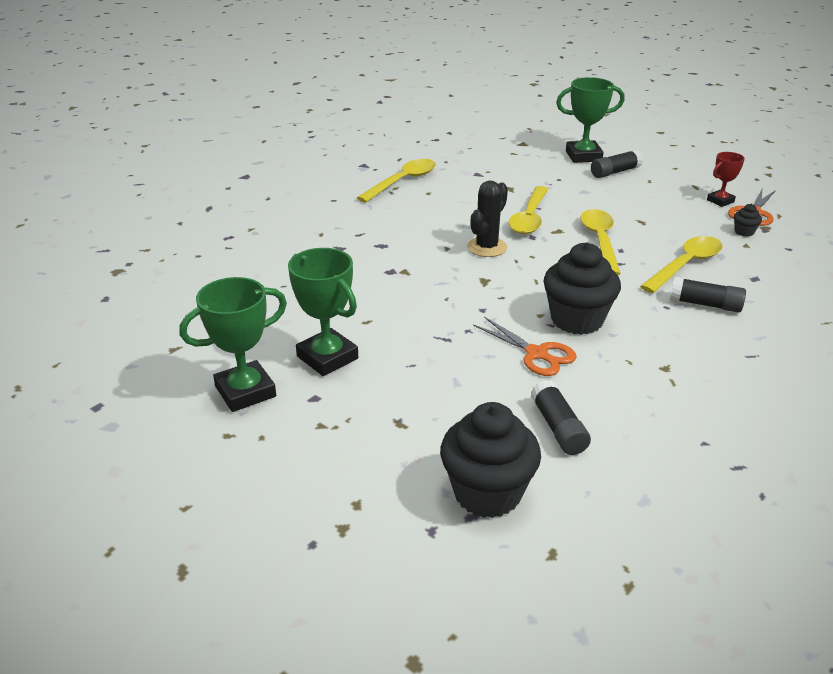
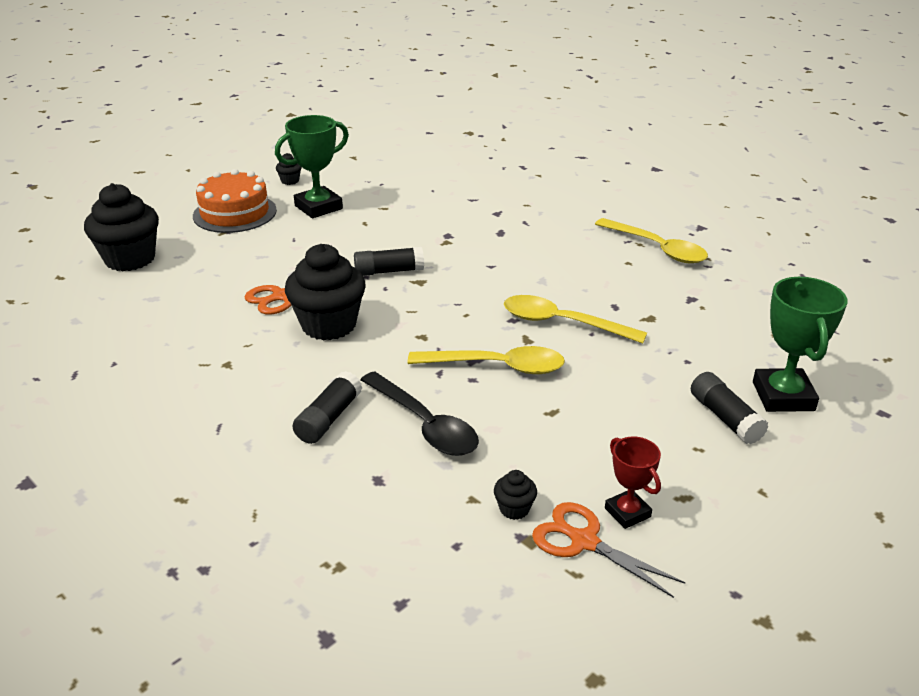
camera: 95 degrees right, 0 degrees up
green trophy [179,277,287,412] -> black cupcake [276,153,302,185]
black cactus [467,180,508,257] -> none
black glue stick [531,380,591,455] -> black glue stick moved to [354,247,424,276]
yellow spoon [640,236,723,293] -> black spoon [361,371,479,456]
none -> orange cake [193,169,277,233]

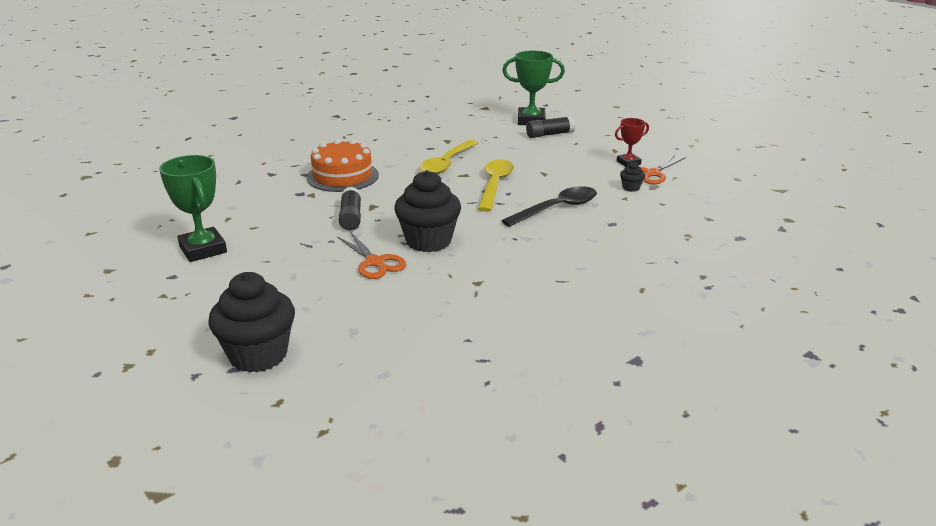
camera: 85 degrees left, 5 degrees down
orange cake [193,169,277,233] -> orange cake moved to [306,139,379,192]
black cupcake [276,153,302,185] -> none
black glue stick [293,371,362,444] -> none
yellow spoon [595,218,708,263] -> none

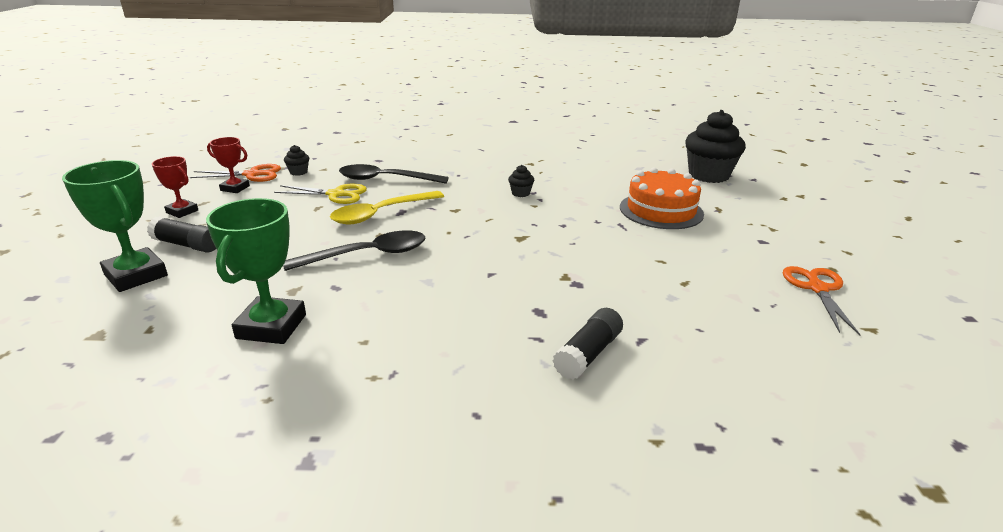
camera: 140 degrees left, 0 degrees up
green trophy [159,155,227,262] -> green trophy moved to [206,198,306,344]
orange cake [306,139,379,192] -> orange cake moved to [620,167,704,229]
orange scissors [337,232,407,279] -> orange scissors moved to [783,266,861,335]
black glue stick [339,187,361,230] -> black glue stick moved to [553,308,623,380]
black cupcake [394,170,461,252] -> black cupcake [508,165,534,197], size x0.42
yellow spoon [420,140,479,174] -> black spoon [283,230,426,271]
none -> red trophy [152,156,198,218]
none -> yellow scissors [274,184,367,204]

